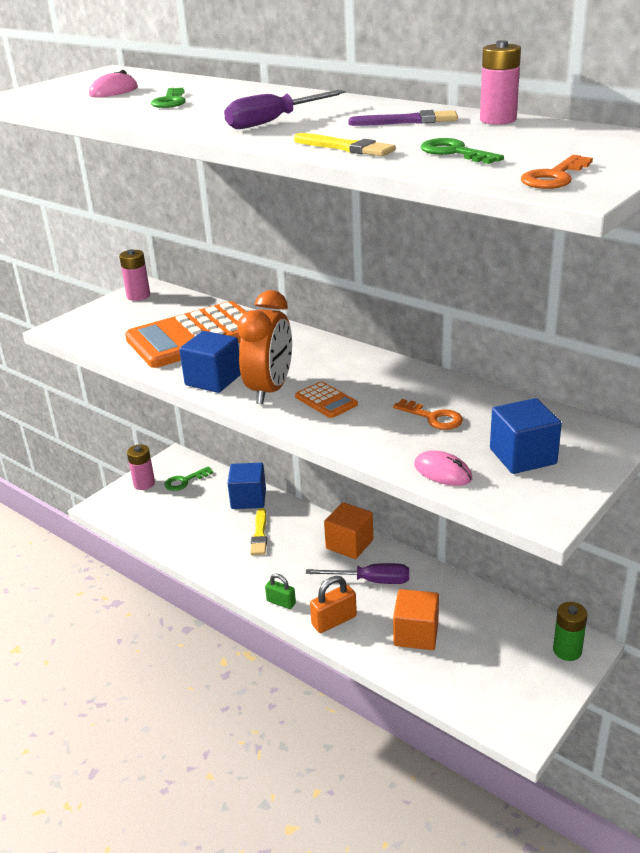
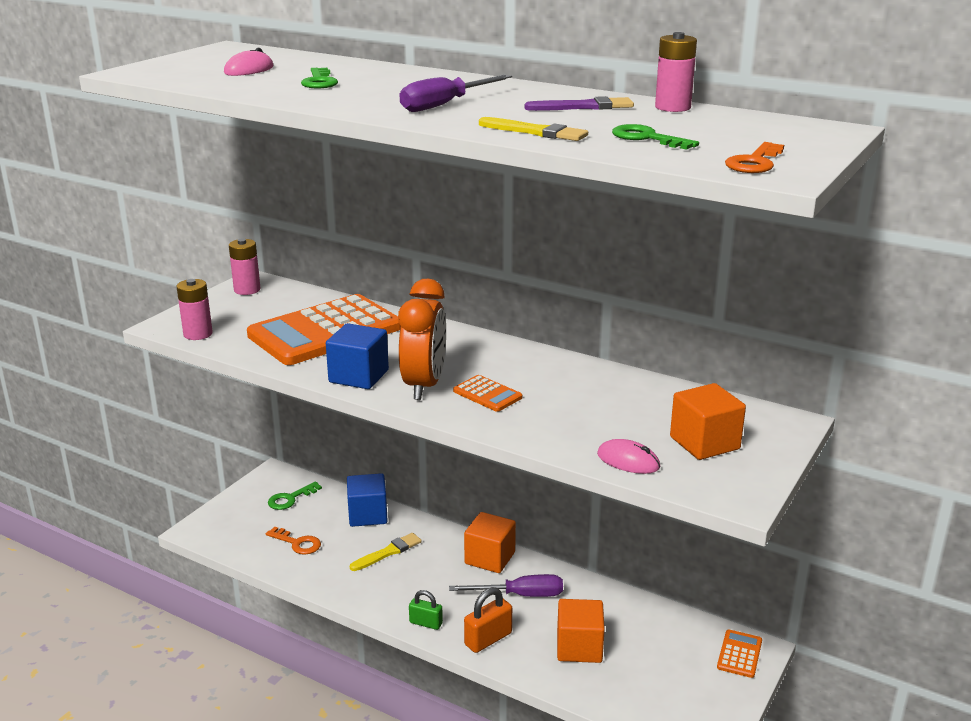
camera: 10 degrees left, 5 degrees down
pink battery [127,444,155,490] -> pink battery moved to [176,279,213,340]
yellow brush [250,508,267,555] -> yellow brush turned 120 degrees counterclockwise [350,533,422,571]
orange key [393,399,463,430] -> orange key moved to [266,527,321,555]
blue cube [490,398,562,474] -> orange cube [670,383,746,460]
green battery [553,602,587,661] -> orange calculator [717,630,762,678]

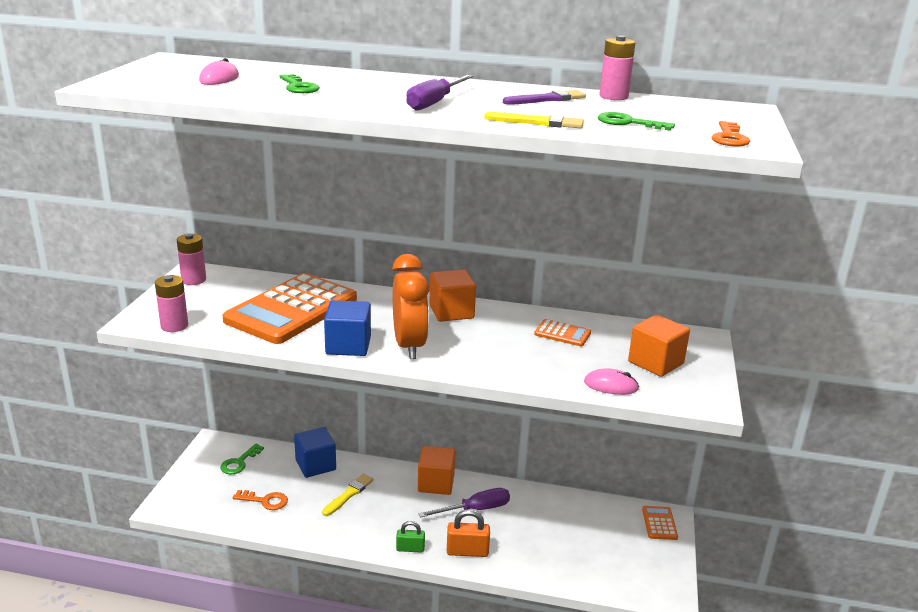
camera: 20 degrees left, 0 degrees up
orange calculator [453,375,522,412] -> orange calculator moved to [534,319,591,346]
orange padlock [464,587,512,653] -> orange padlock turned 60 degrees clockwise [447,509,490,557]
orange cube [557,599,605,663] -> orange cube moved to [429,270,476,322]

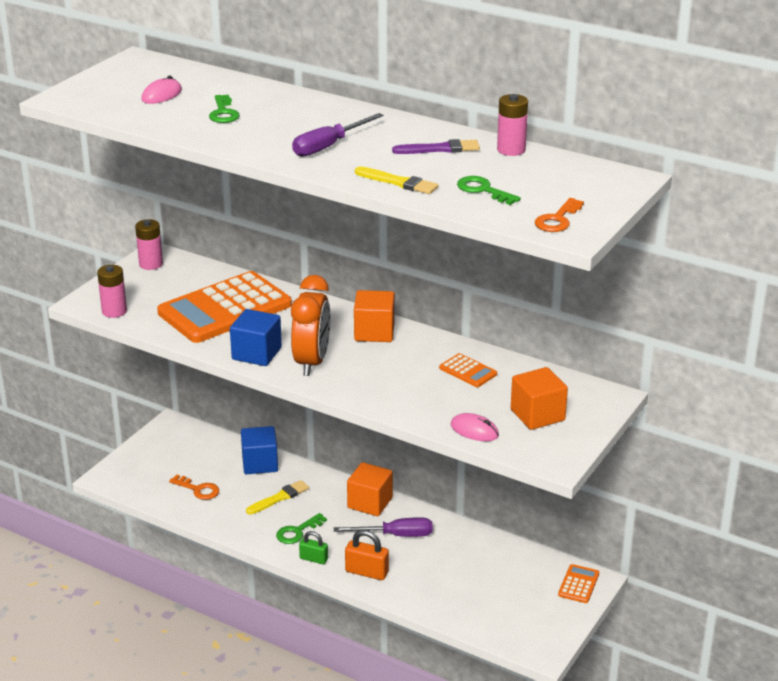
camera: 20 degrees right, 5 degrees up
green key [220,444,264,474] -> green key moved to [276,513,327,544]

